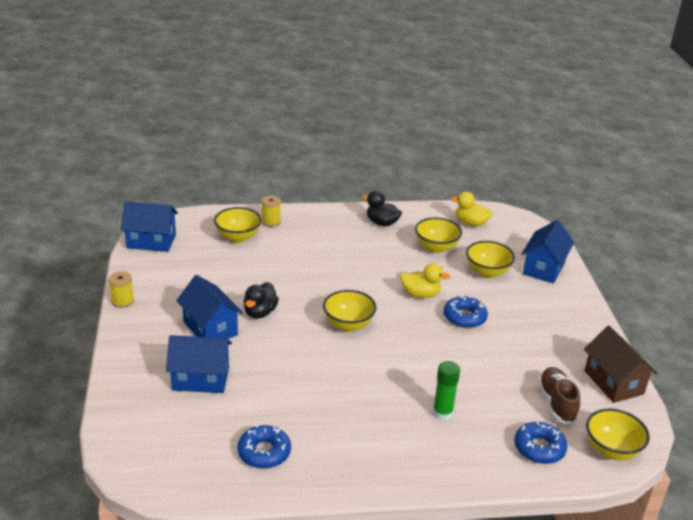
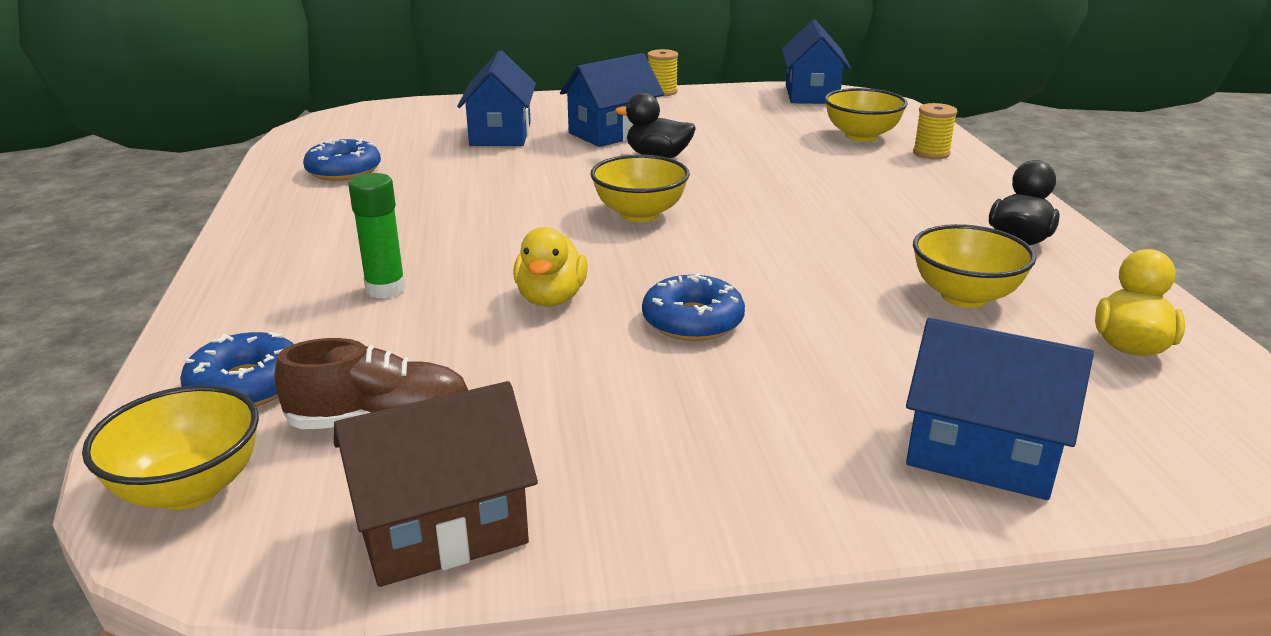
camera: 90 degrees right, 5 degrees down
yellow duck [400,263,450,298] -> yellow duck moved to [513,227,588,307]
yellow bowl [466,241,515,278] -> none

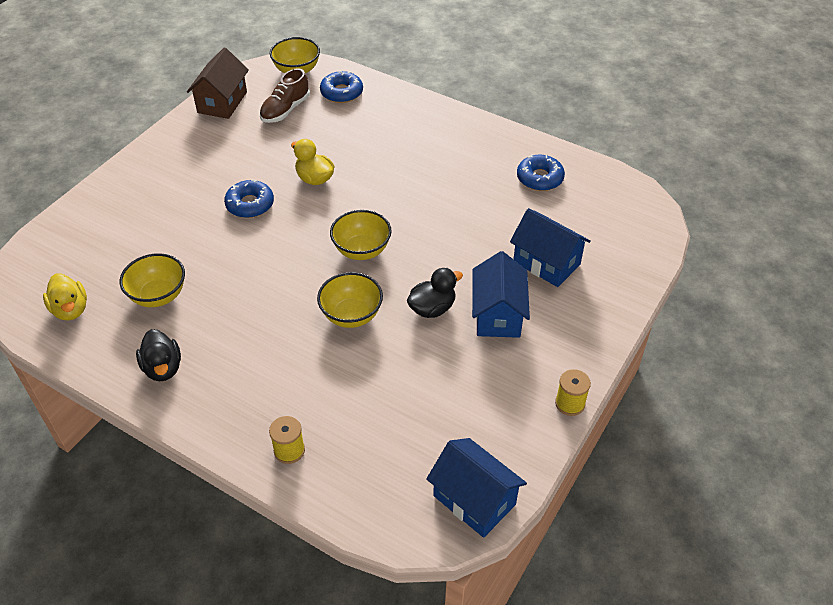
camera: 130 degrees right, 20 degrees up
green glue stick [348,173,406,299] -> none
yellow bowl [825,88,908,142] -> yellow bowl moved to [317,272,383,328]
blue house [906,318,1094,500] -> none

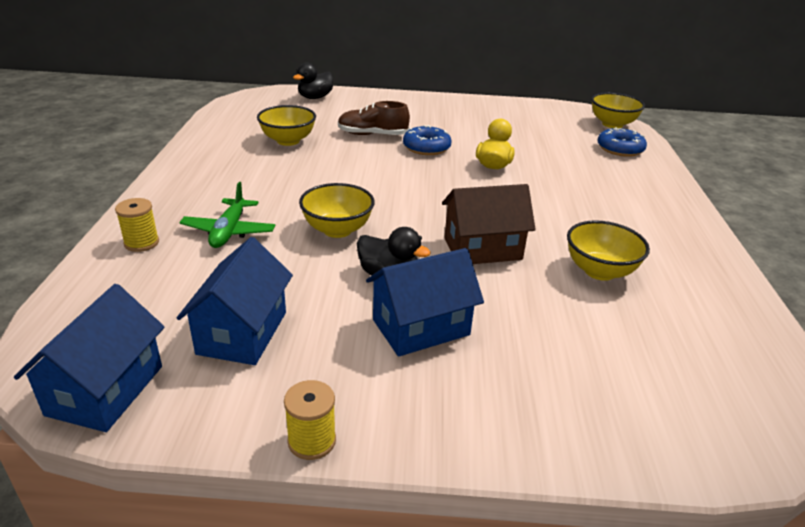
camera: 60 degrees right, 15 degrees down
yellow duck [43,273,87,320] -> none
black duck [136,329,181,381] -> black duck moved to [293,62,333,99]
brown house [187,48,249,119] -> brown house moved to [442,184,536,264]
brown shoe [259,68,310,123] -> brown shoe moved to [338,101,410,135]
yellow bowl [330,210,392,260] -> yellow bowl moved to [567,220,650,281]
blue house [510,208,591,287] -> blue house moved to [177,237,293,365]
blue donut [517,155,565,191] -> none
none -> green plane [179,182,276,248]

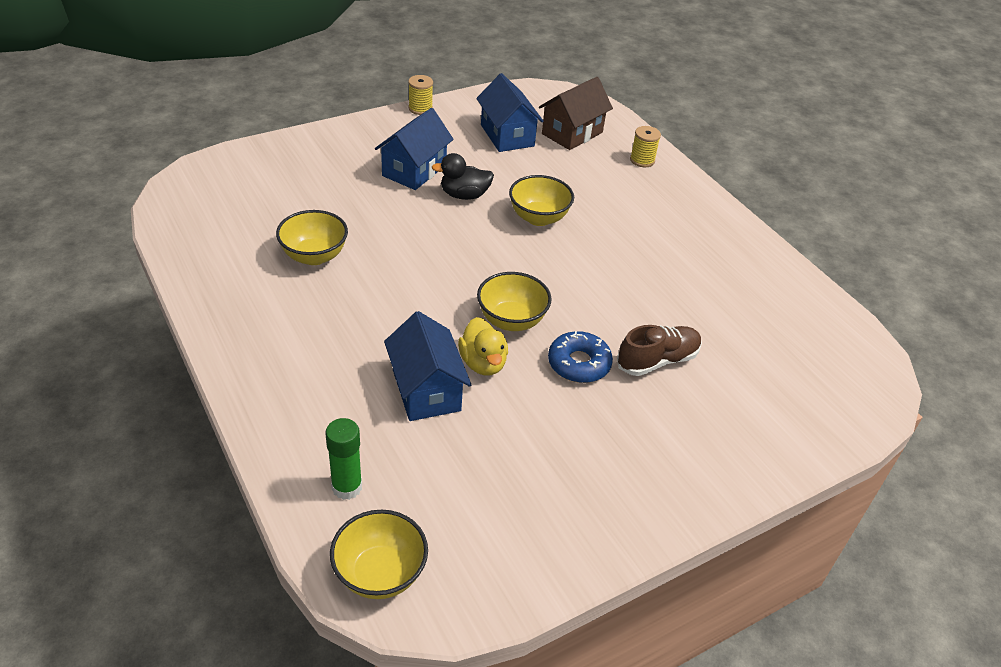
camera: 145 degrees right, 10 degrees up
blue house [14,284,165,432] -> blue house moved to [384,311,471,421]
green plane [179,182,276,248] -> none
yellow bowl [257,105,316,146] -> yellow bowl moved to [477,272,552,331]
black duck [293,62,333,99] -> none
brown house [442,184,536,264] -> brown house moved to [539,77,613,150]
blue donut [597,127,647,157] -> green glue stick [326,418,362,500]

